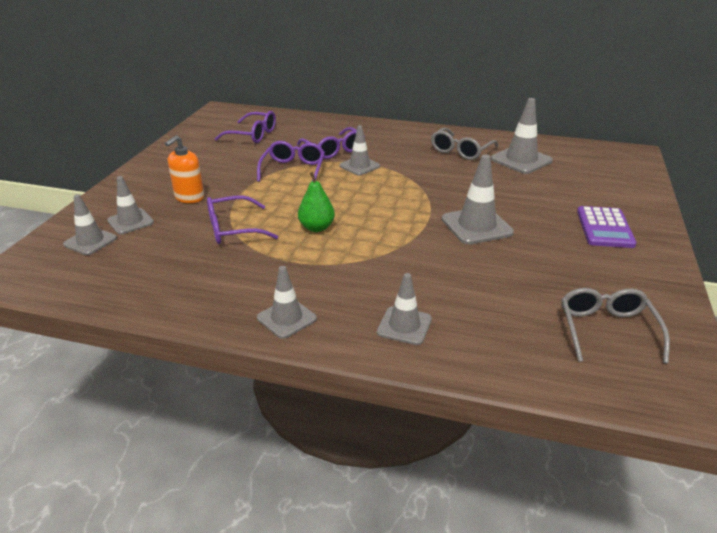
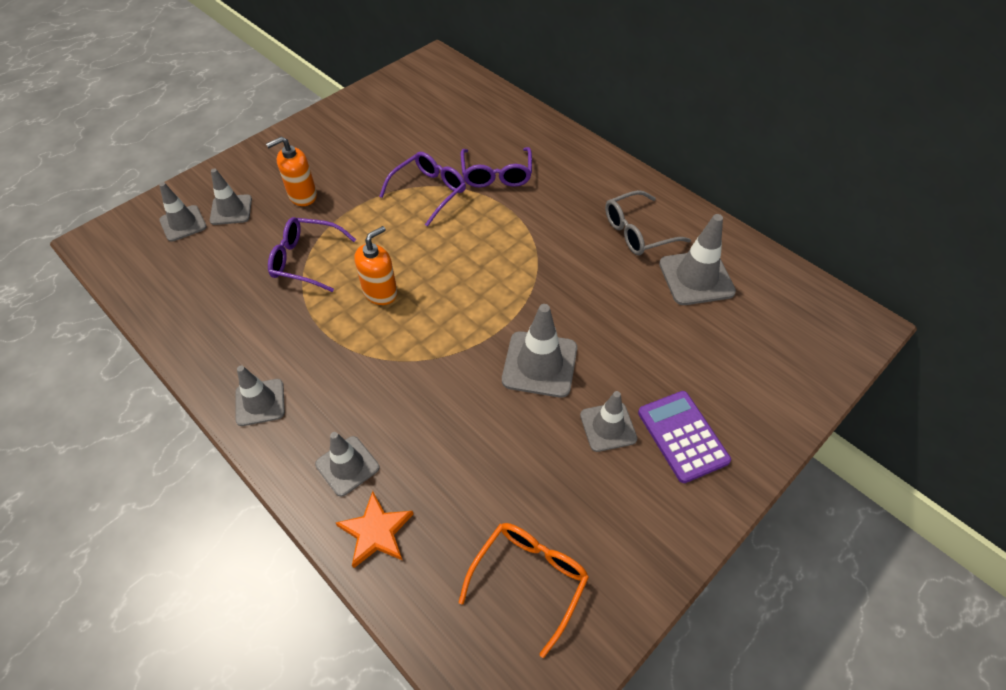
camera: 30 degrees right, 20 degrees up
purple glasses [215,111,276,143] -> none
green pear [298,172,335,232] -> orange soap dispenser [354,226,397,305]
grey traffic cone [339,125,380,175] -> grey traffic cone moved to [580,391,637,452]
grey glasses [561,288,670,364] -> orange glasses [459,523,589,658]
purple calculator [577,206,637,248] -> purple calculator turned 120 degrees clockwise [638,391,731,483]
none -> orange star [336,491,413,568]

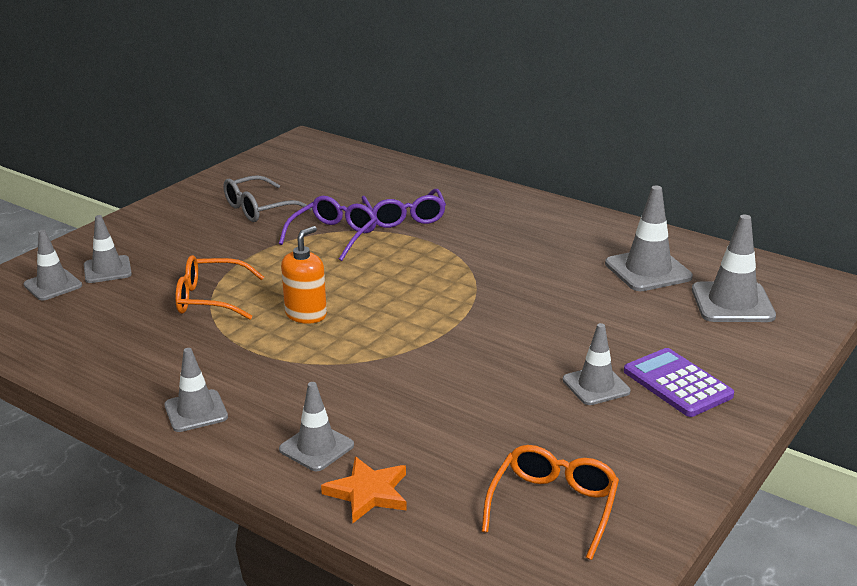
camera: 10 degrees left, 25 degrees down
orange soap dispenser [266,137,317,206] -> none
purple glasses [268,217,356,292] -> orange glasses [176,255,264,320]
grey traffic cone [502,304,577,398] -> grey traffic cone moved to [692,215,776,322]
grey glasses [605,190,691,255] -> grey glasses moved to [223,175,312,222]

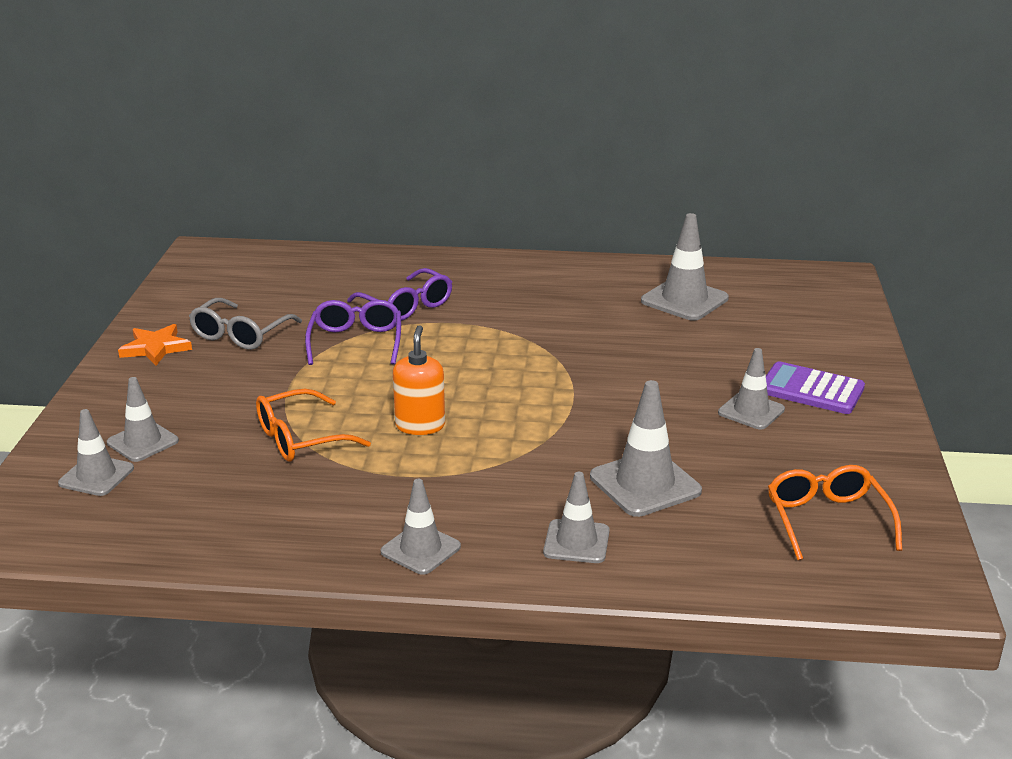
camera: 30 degrees left, 0 degrees up
orange star [321,457,407,523] -> orange star moved to [118,324,192,366]
grey traffic cone [692,215,776,322] -> grey traffic cone moved to [590,380,702,517]

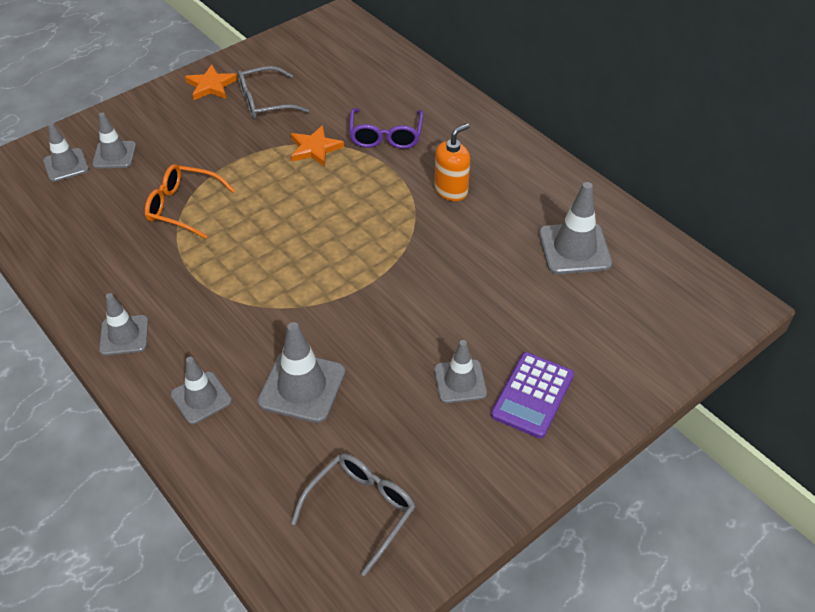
camera: 45 degrees right, 20 degrees up
purple glasses [305,300,401,365] -> orange star [291,125,344,167]
orange soap dispenser [393,325,445,435] -> orange soap dispenser moved to [435,123,470,201]
purple calculator [766,361,865,414] -> purple calculator turned 135 degrees counterclockwise [491,352,574,439]
orange glasses [768,465,902,560] -> grey glasses [291,453,415,576]

